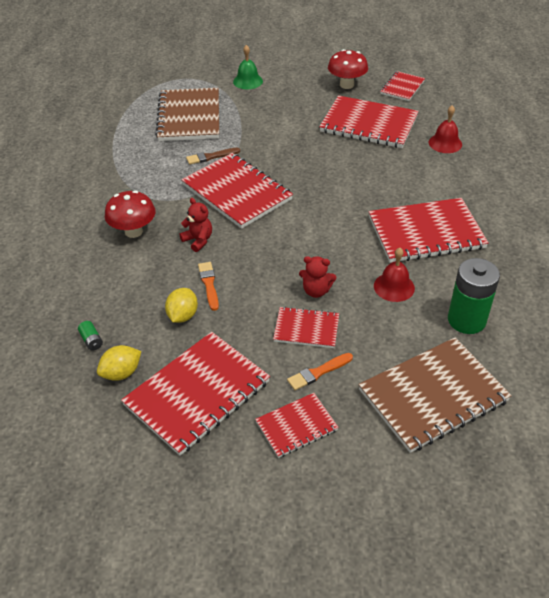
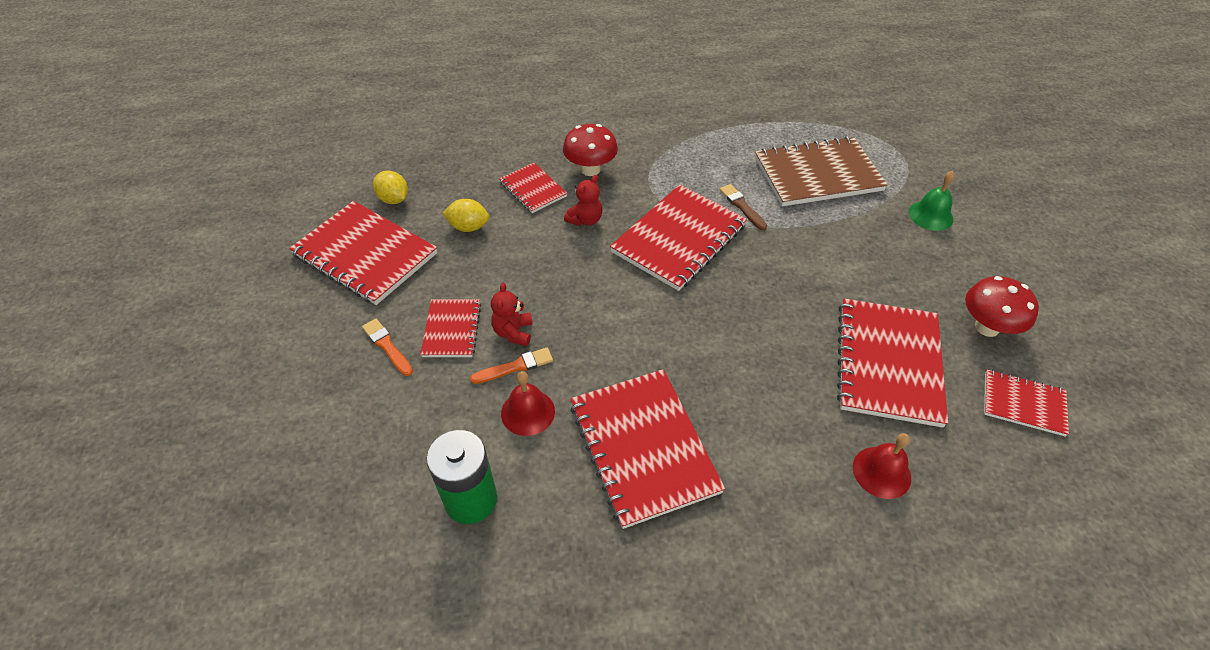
camera: 80 degrees right, 5 degrees up
green battery [78,321,103,351] -> none
orange brush [198,262,219,311] -> orange brush moved to [470,348,553,384]
red notebook [255,393,339,458] -> red notebook moved to [499,163,567,213]
brown notebook [358,337,512,453] -> none

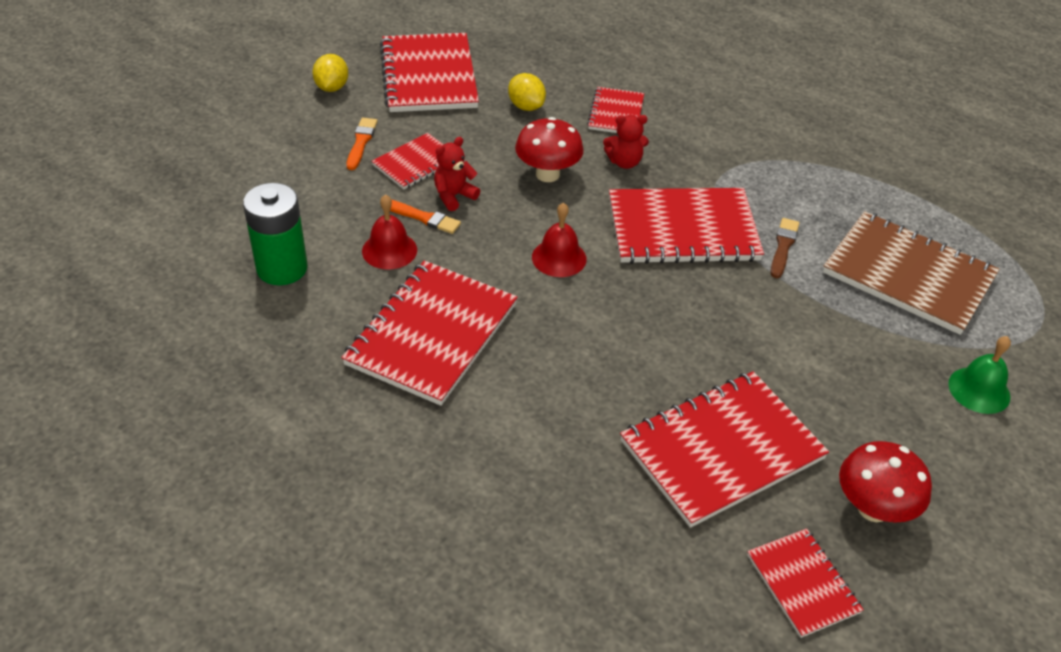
camera: 45 degrees right, 5 degrees down
yellow lemon [373,171,408,204] -> yellow lemon moved to [312,54,348,92]
red mushroom [563,124,618,176] -> red mushroom moved to [515,117,584,182]
red bell [853,433,911,499] -> red bell moved to [532,202,587,277]

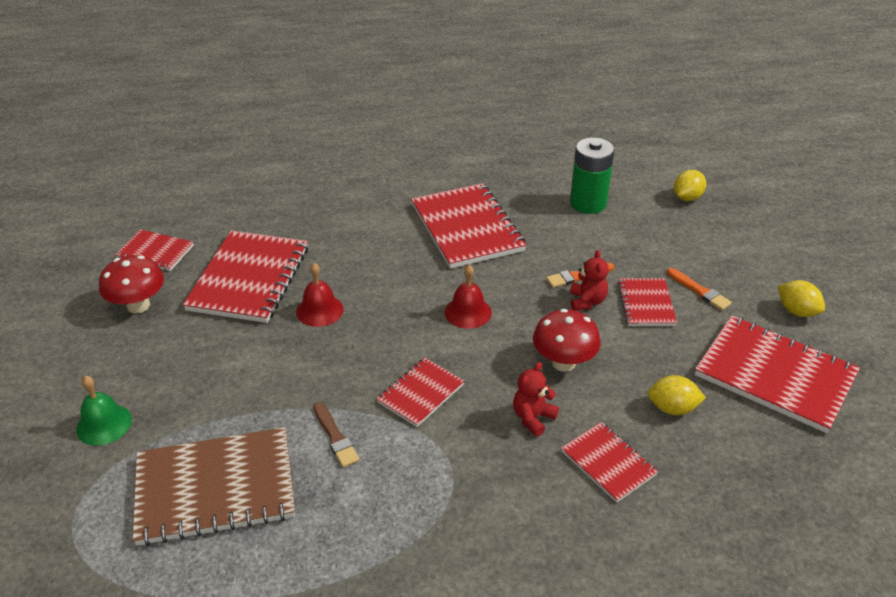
camera: 135 degrees right, 5 degrees down
red bell [362,194,417,270] -> red bell moved to [296,263,344,327]
red notebook [609,188,764,264] -> red notebook [377,358,464,427], size x0.54
none -> yellow lemon [674,170,706,201]

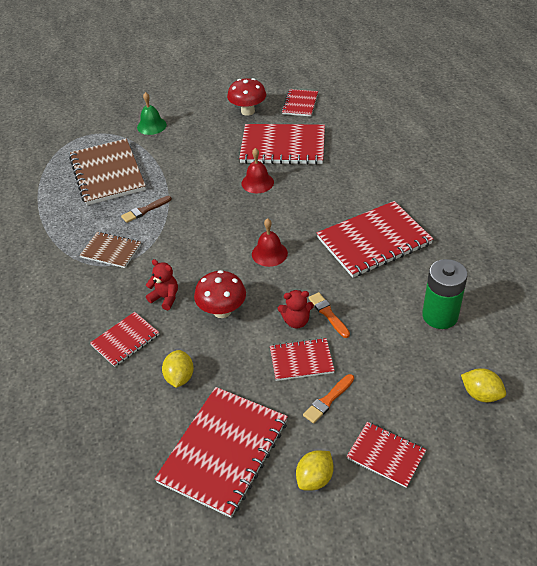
camera: 85 degrees right, 5 degrees up
red notebook [377,358,464,427] -> red notebook moved to [347,422,426,488]
none -> brown notebook [80,232,141,268]

